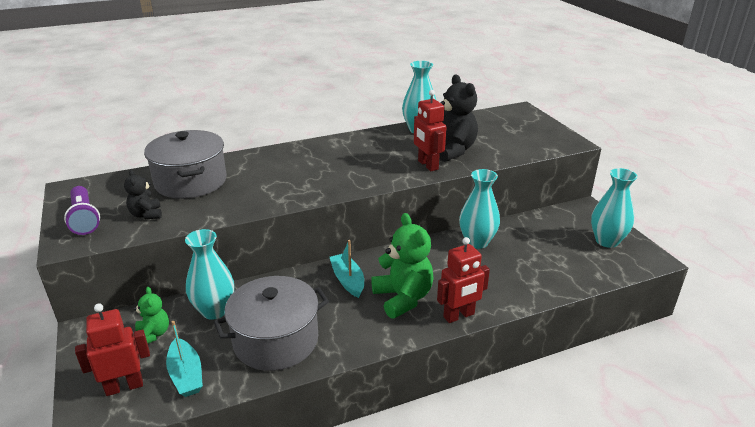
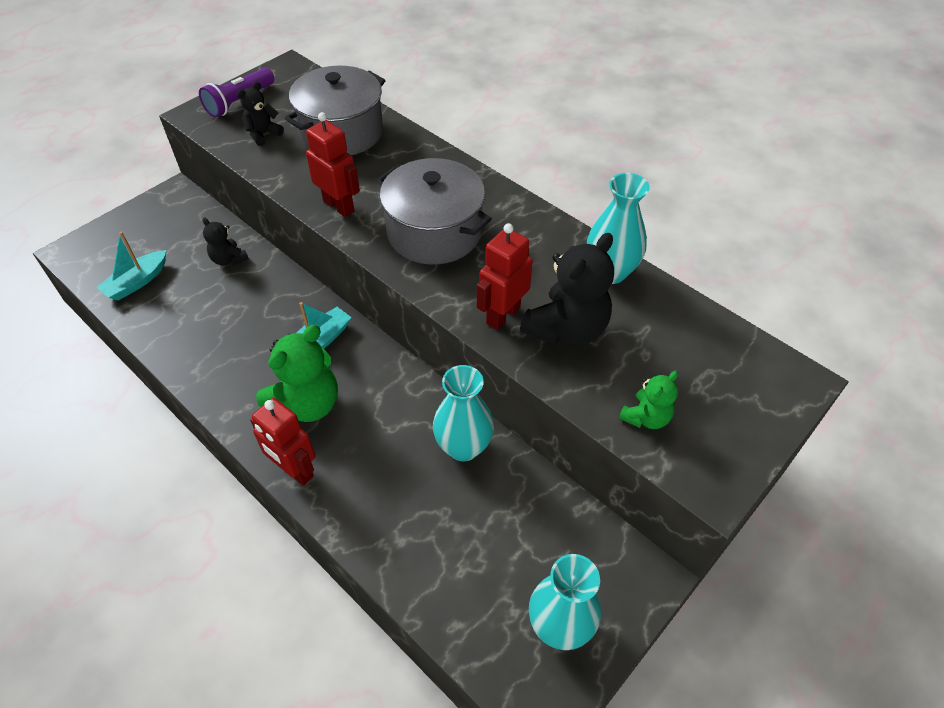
camera: 65 degrees right, 20 degrees up
red robot [75,303,150,396] -> red robot moved to [306,112,360,217]
green teddy bear [134,287,169,344] -> green teddy bear moved to [619,371,678,429]
turquoise vase [185,229,234,320] -> black teddy bear [202,218,249,266]
grey pot [214,276,329,371] -> grey pot moved to [377,158,492,265]

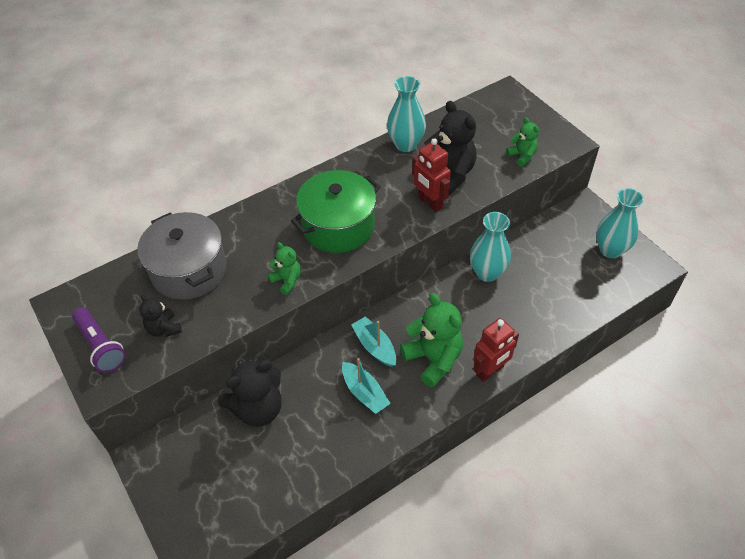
camera: 75 degrees left, 0 degrees up
turquoise boat [96,231,166,301] -> turquoise boat moved to [342,358,391,414]
black teddy bear [202,218,249,266] -> black teddy bear [218,359,282,427], size x1.84
red robot [306,112,360,217] -> green teddy bear [268,242,301,295]
grey pot [377,158,492,265] -> green pot [291,170,380,253]

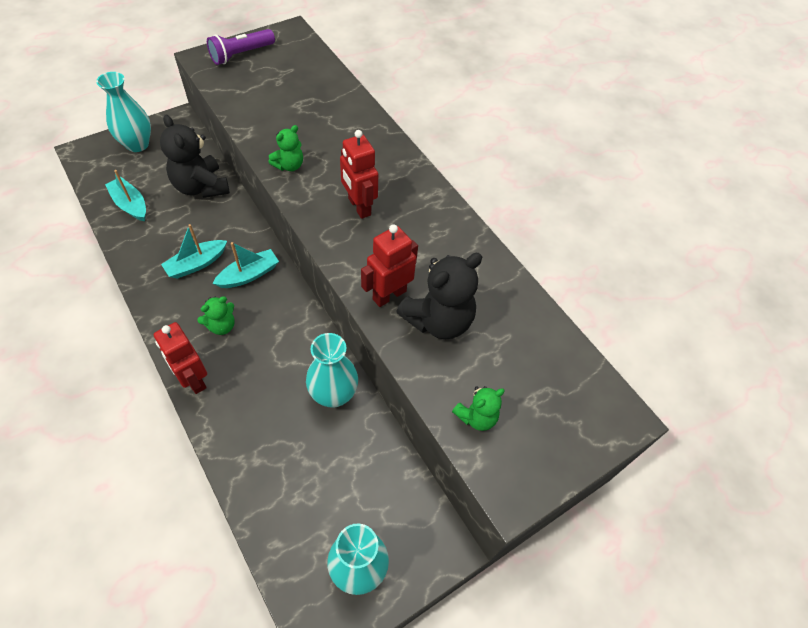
camera: 85 degrees right, 5 degrees up
grey pot [137,212,227,300] -> none
black teddy bear [139,295,182,337] -> none
green pot [291,170,380,253] -> red robot [340,130,378,219]
turquoise vase [387,76,426,152] -> turquoise vase moved to [96,72,151,152]
green teddy bear [400,293,463,388] -> green teddy bear [197,296,235,335], size x0.54
none -> turquoise boat [105,170,146,221]

